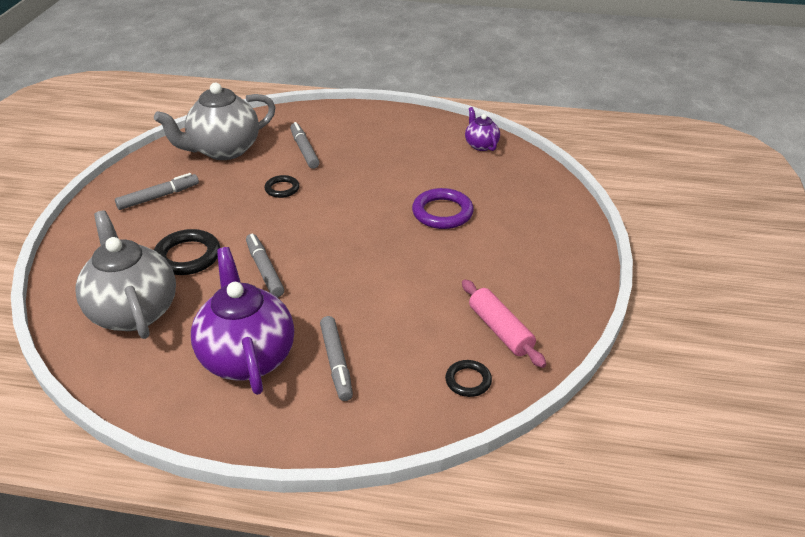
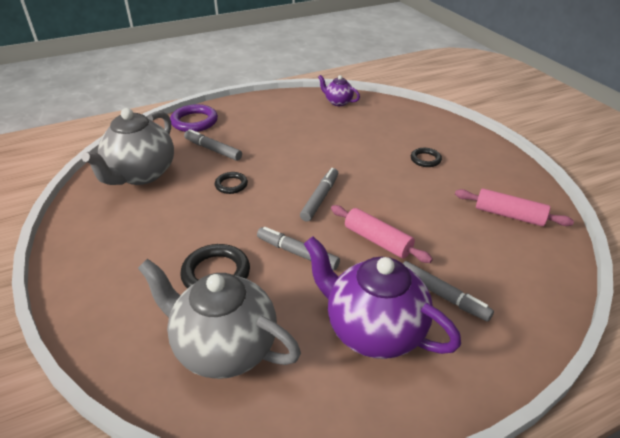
camera: 35 degrees left, 0 degrees up
grey marker [115,173,199,210] -> grey marker moved to [300,168,338,222]
purple ring [412,188,474,229] -> purple ring moved to [170,104,218,132]
black ring [445,360,492,397] -> black ring moved to [411,148,442,167]
none -> pink rolling pin [331,205,433,263]

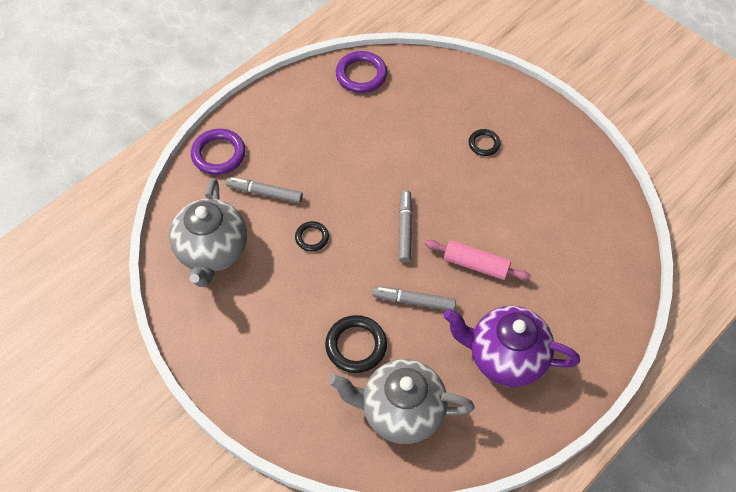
camera: 20 degrees left, 20 degrees up
purple teapot [318,75,360,106] -> purple ring [336,51,387,93]
grey marker [403,261,494,322] -> none
pink rolling pin [455,189,574,226] -> none

